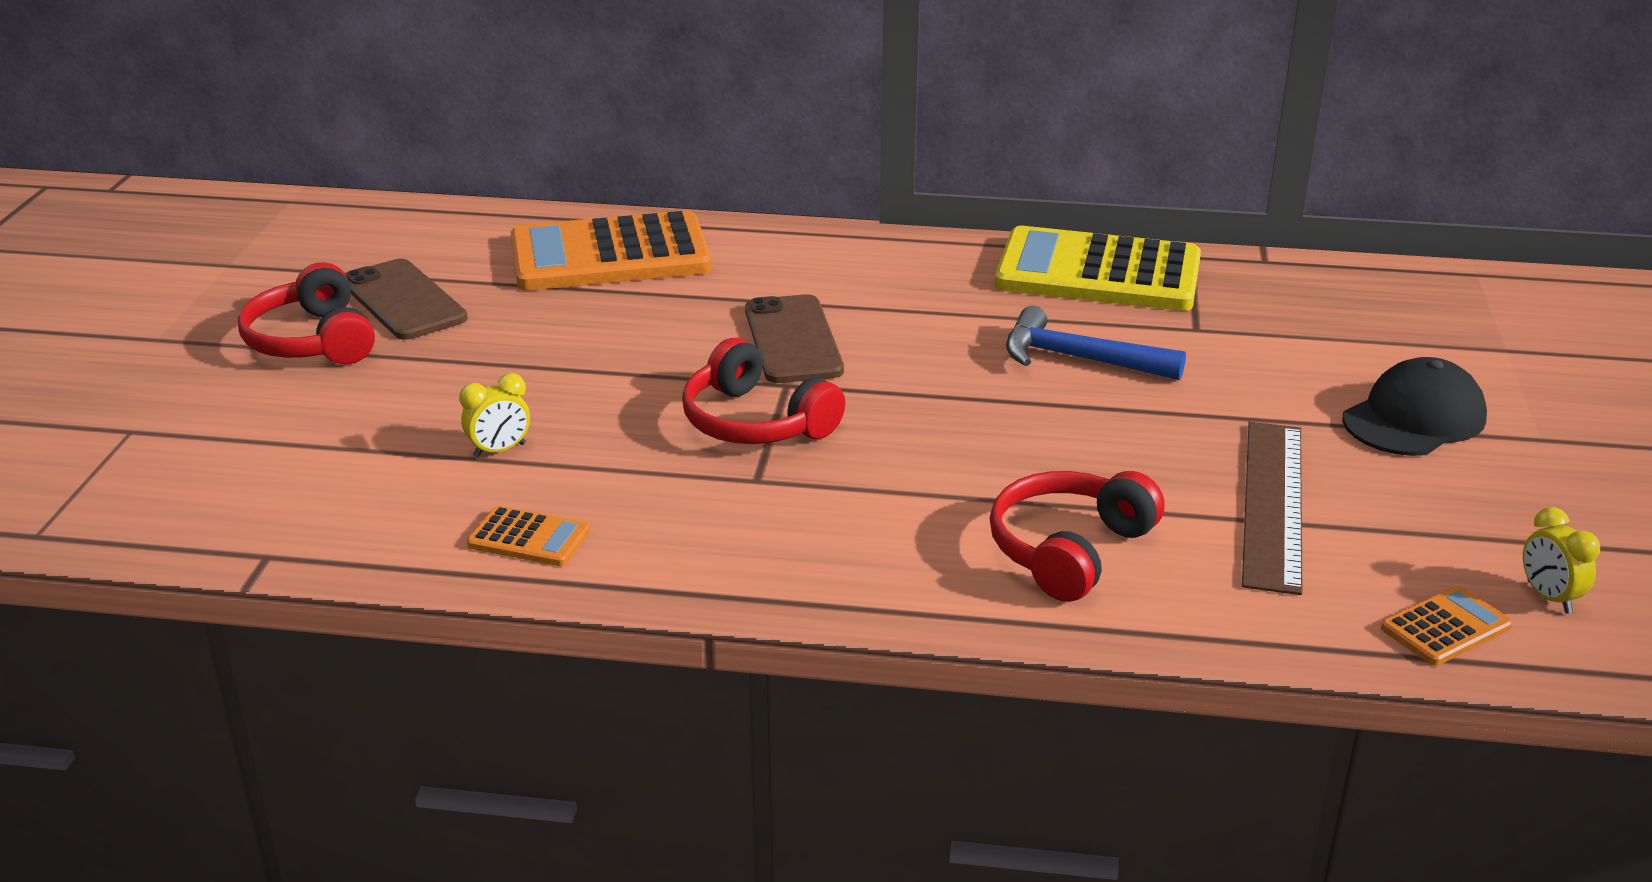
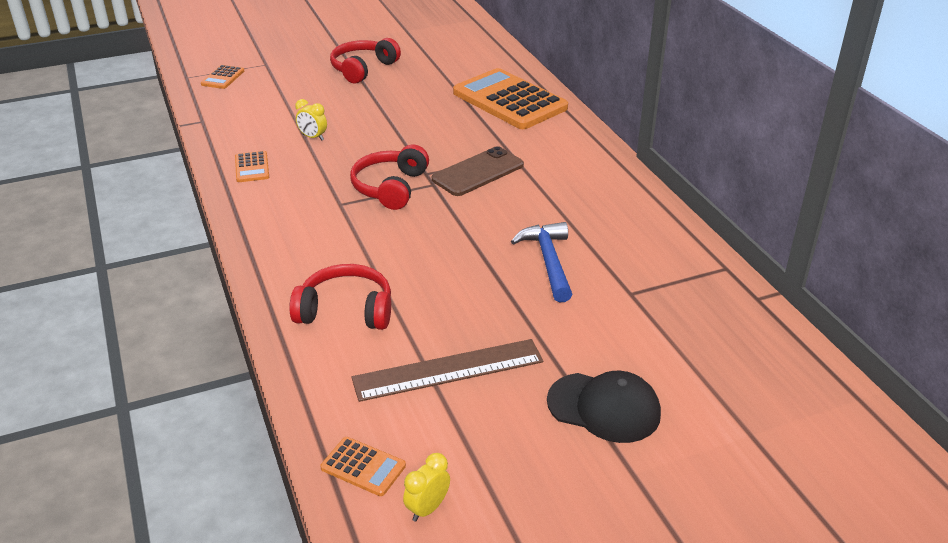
camera: 60 degrees right, 5 degrees up
brown phone [345,259,468,340] -> none
yellow calculator [995,226,1201,311] -> none
none -> orange calculator [201,65,244,89]

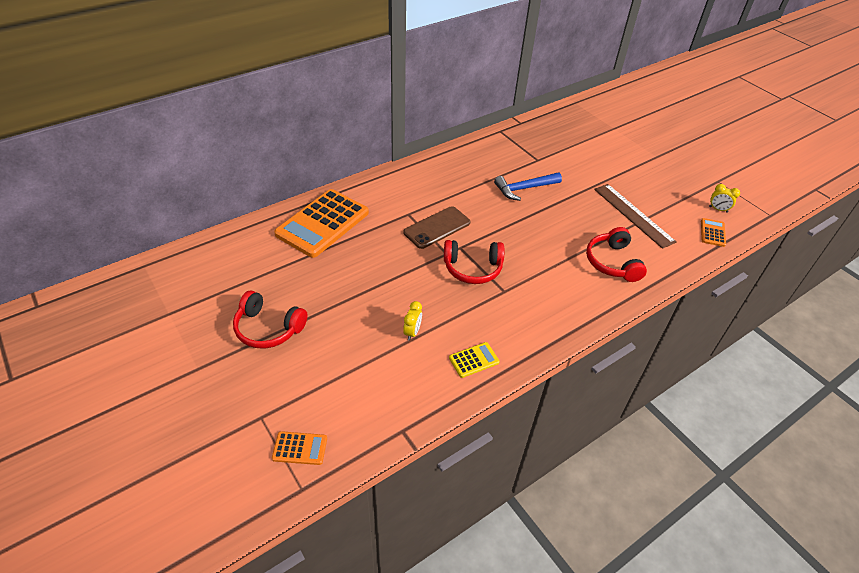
camera: 105 degrees left, 10 degrees up
orange calculator [235,151,269,182] -> yellow calculator [449,342,500,378]
brown phone [432,146,524,196] -> brown phone turned 75 degrees counterclockwise [403,206,470,249]
black cap [547,371,661,443] -> none

